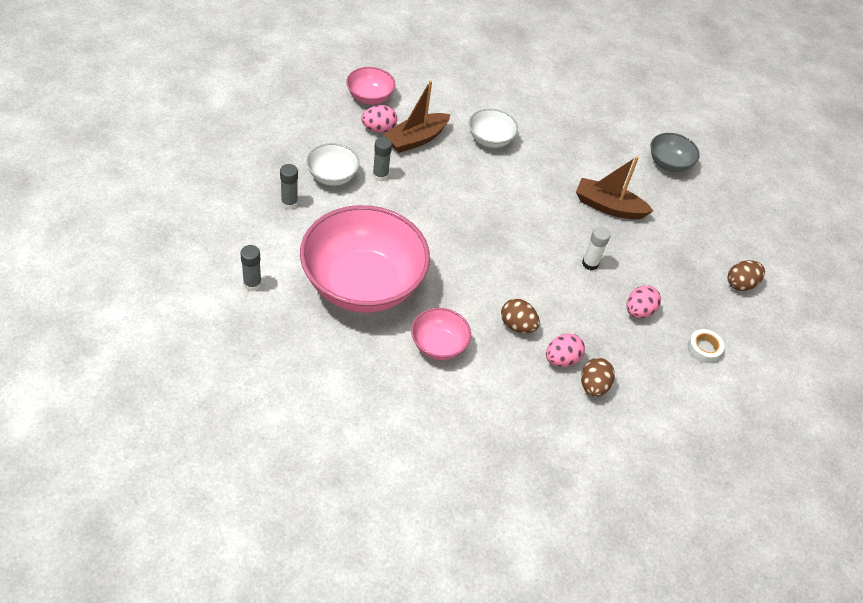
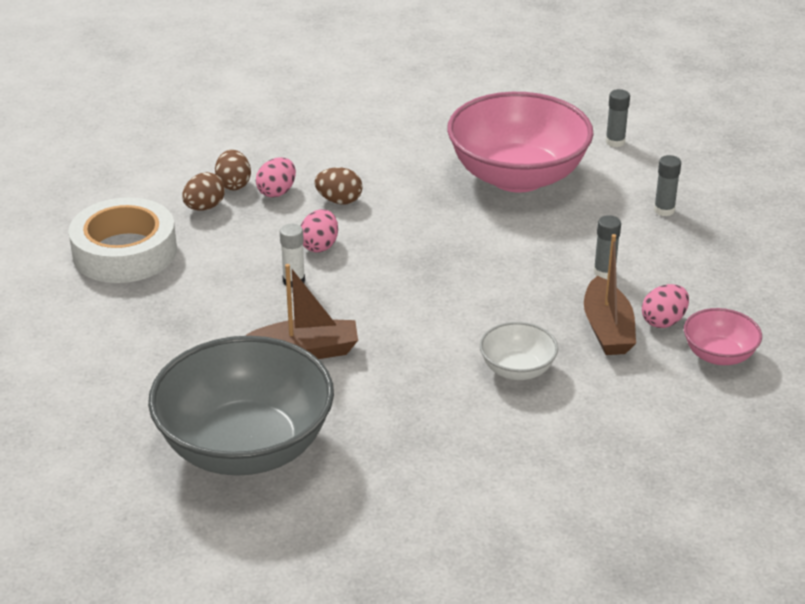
camera: 160 degrees right, 15 degrees down
white bowl [306,143,360,186] -> none
brown boat [384,80,451,153] -> brown boat turned 150 degrees clockwise [584,234,636,355]
pink bowl [411,308,471,360] -> none
pink egg [626,285,661,318] -> pink egg moved to [301,209,338,253]
grey bowl [650,133,700,172] -> grey bowl [148,336,334,476], size x2.18
white tape [687,329,724,363] -> white tape [68,197,177,283], size x2.49
brown egg [727,260,765,291] -> brown egg moved to [182,172,225,211]

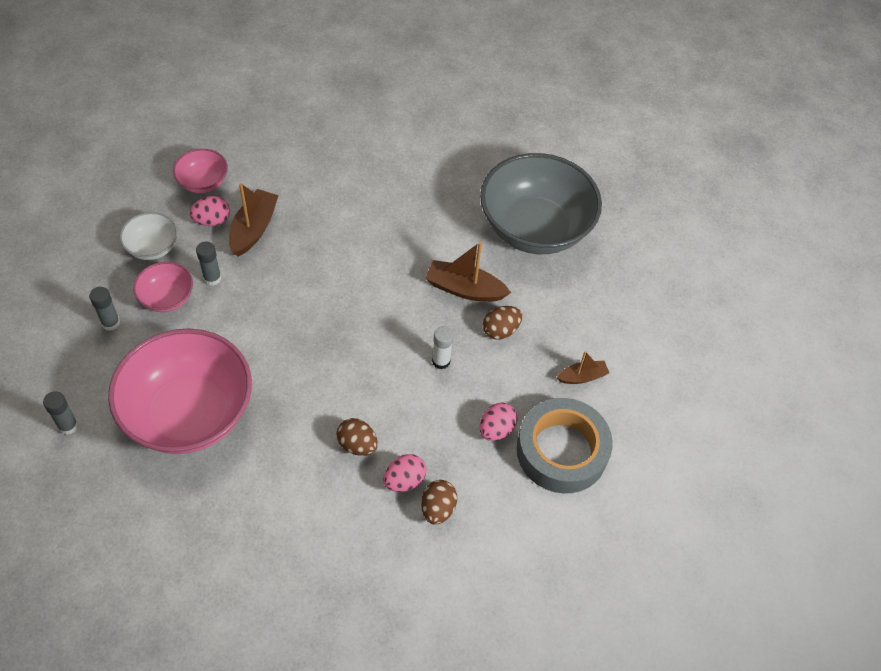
camera: 160 degrees left, 20 degrees up
white tape [68,197,177,283] -> grey tape [516,398,613,493]
brown egg [182,172,225,211] -> brown egg moved to [483,306,522,339]
pink egg [301,209,338,253] -> pink egg moved to [479,403,518,441]
white bowl [480,322,558,380] -> white bowl moved to [120,212,178,260]
none -> pink bowl [133,262,193,312]
none -> brown boat [557,351,609,384]

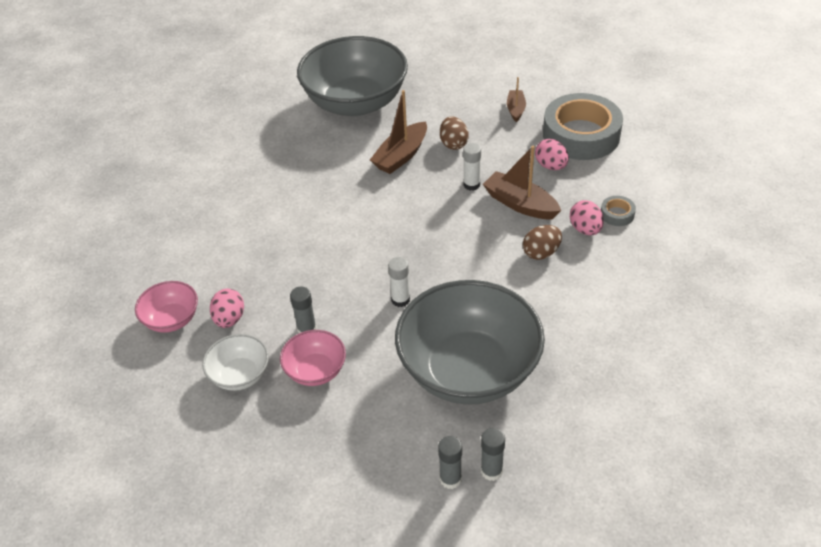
camera: 65 degrees left, 10 degrees down
grey glue stick [89,287,120,331] -> grey glue stick moved to [481,428,505,481]
pink bowl [108,328,252,454] -> grey bowl [395,280,545,405]
brown boat [229,183,279,256] -> brown boat moved to [483,146,561,219]
brown egg [421,480,457,524] -> grey tape [601,196,636,226]
none -> white glue stick [388,257,410,307]

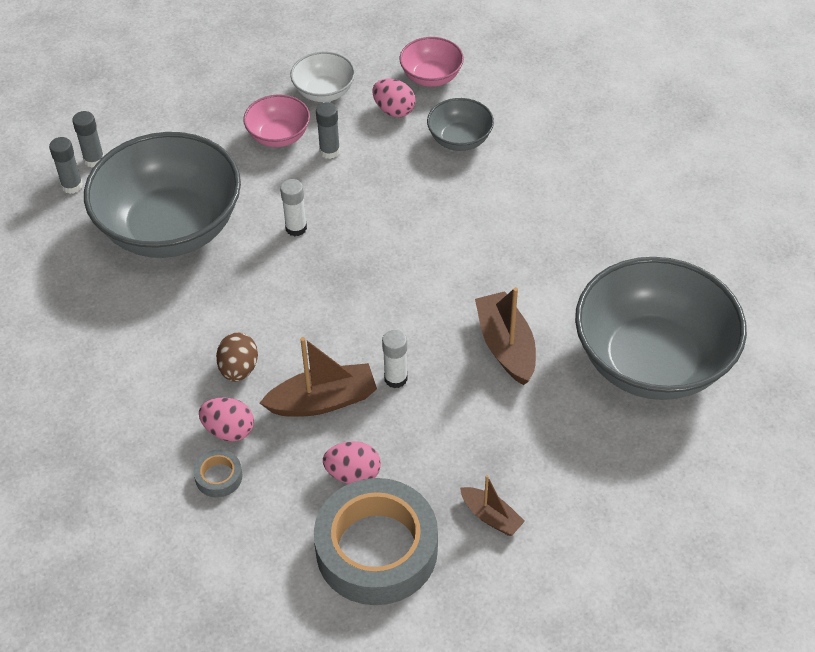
camera: 125 degrees right, 5 degrees up
brown egg [440,116,469,150] -> none
none -> grey bowl [427,98,494,151]

